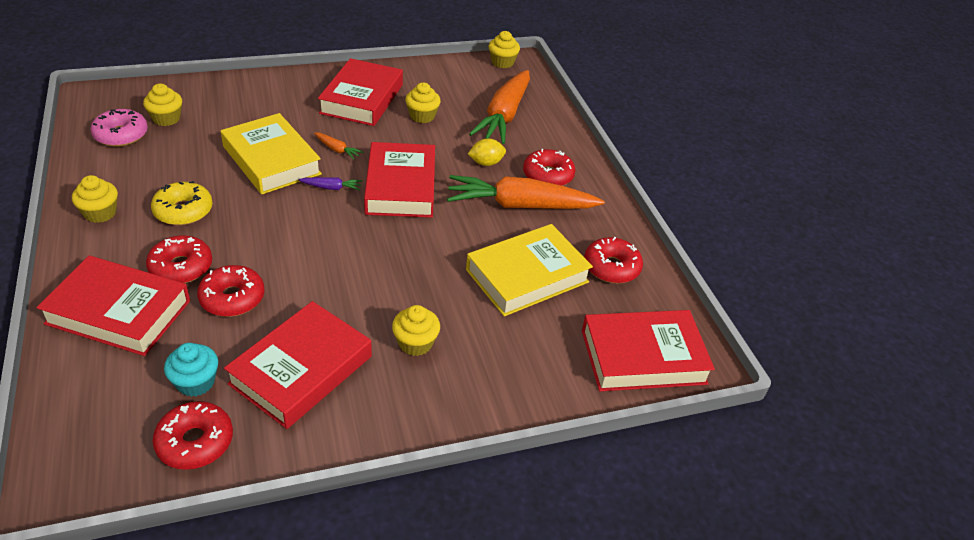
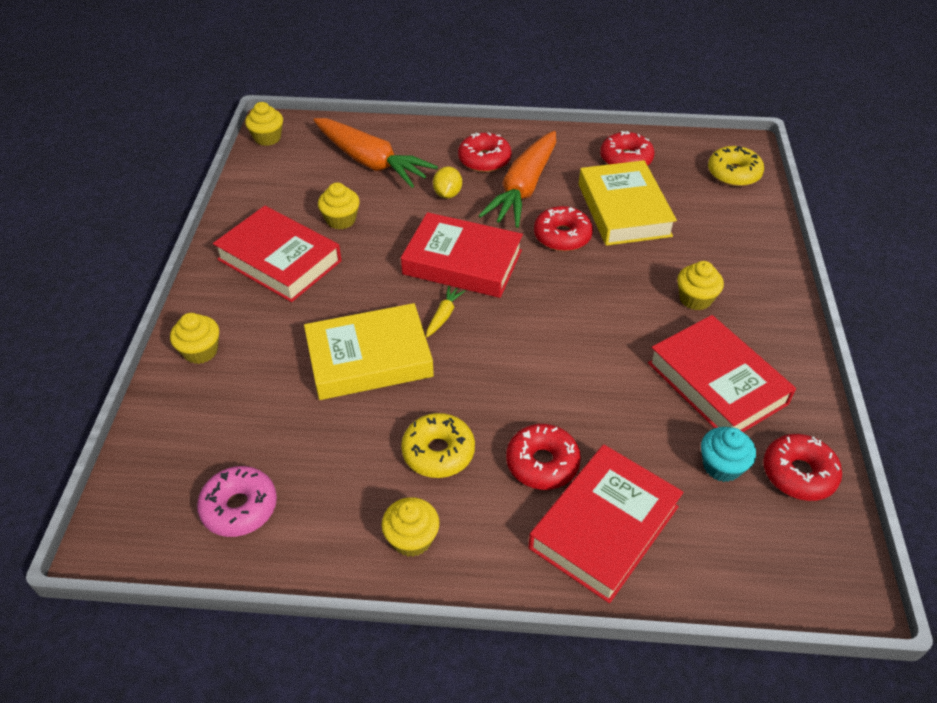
camera: 65 degrees left, 5 degrees up
yellow cupcake [143,84,182,126] -> yellow cupcake moved to [170,313,219,364]
red donut [197,265,265,317] -> red donut moved to [534,206,593,251]
purple carrot [299,177,362,191] -> yellow carrot [426,286,465,337]
orange carrot [314,132,364,160] -> none
red book [582,310,715,391] -> yellow donut [708,146,764,187]

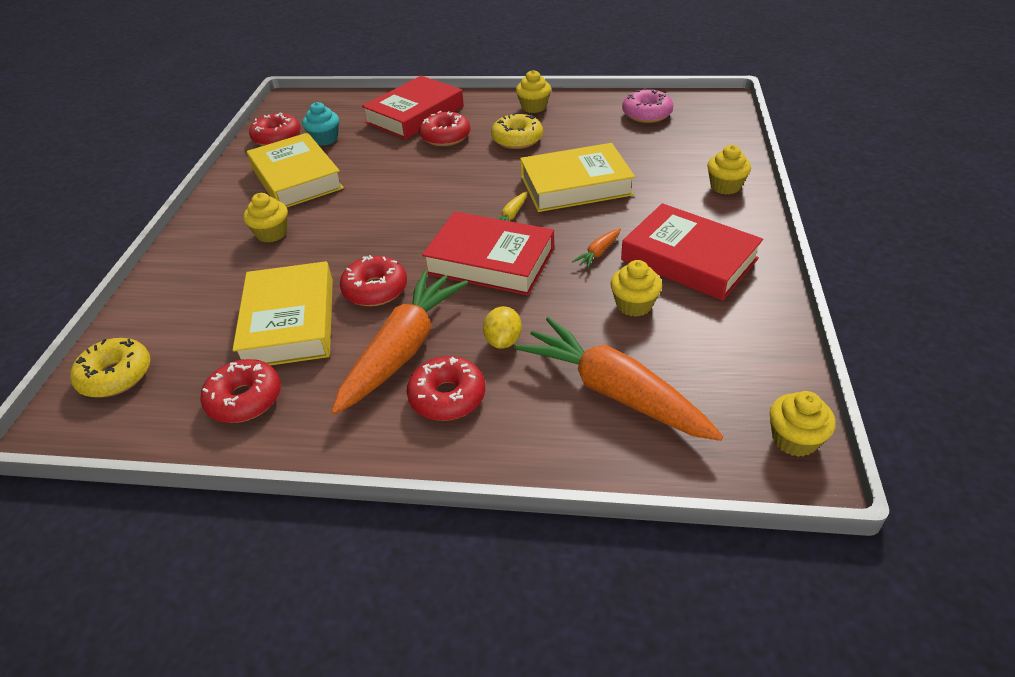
camera: 175 degrees left, 5 degrees down
red book [648,315,796,432] -> yellow book [247,133,344,207]
none -> orange carrot [572,228,621,269]

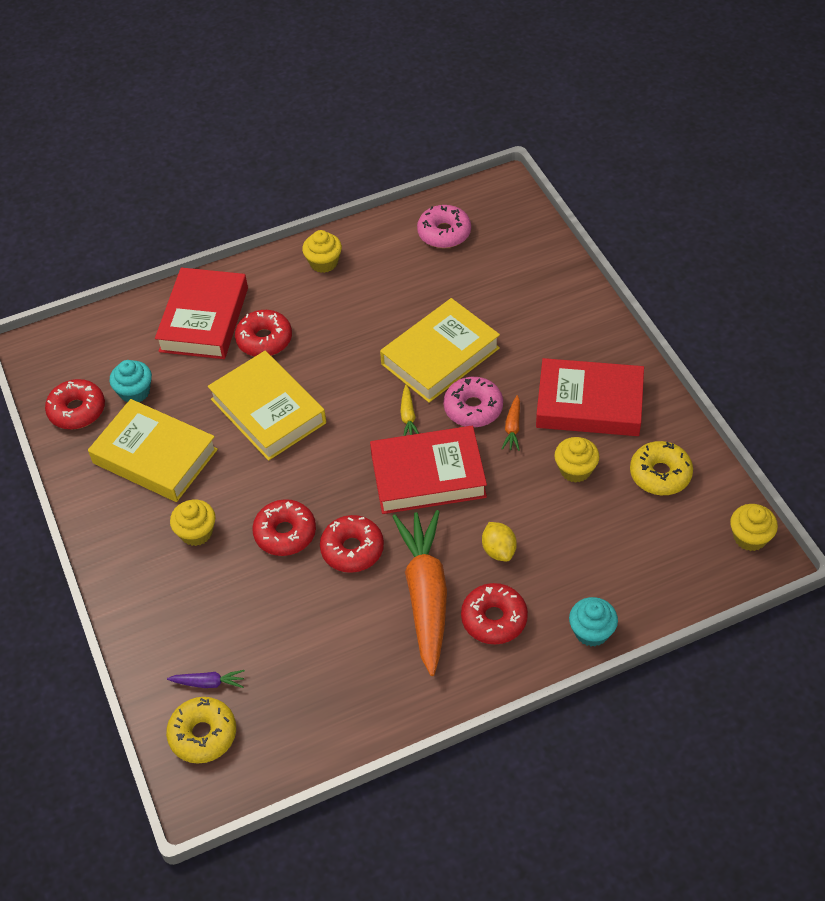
camera: 30 degrees left, 10 degrees up
red donut [200,359,281,423] -> red donut moved to [252,499,316,556]
yellow book [233,261,333,365] -> yellow book moved to [208,351,326,461]
yellow donut [491,113,543,149] -> yellow donut moved to [630,441,693,495]
orange carrot [514,317,723,441] -> none
yellow cupcake [707,145,751,195] -> none
none -> purple carrot [167,670,245,688]
none -> pink donut [444,377,503,427]
none -> turquoise cupcake [569,597,618,647]

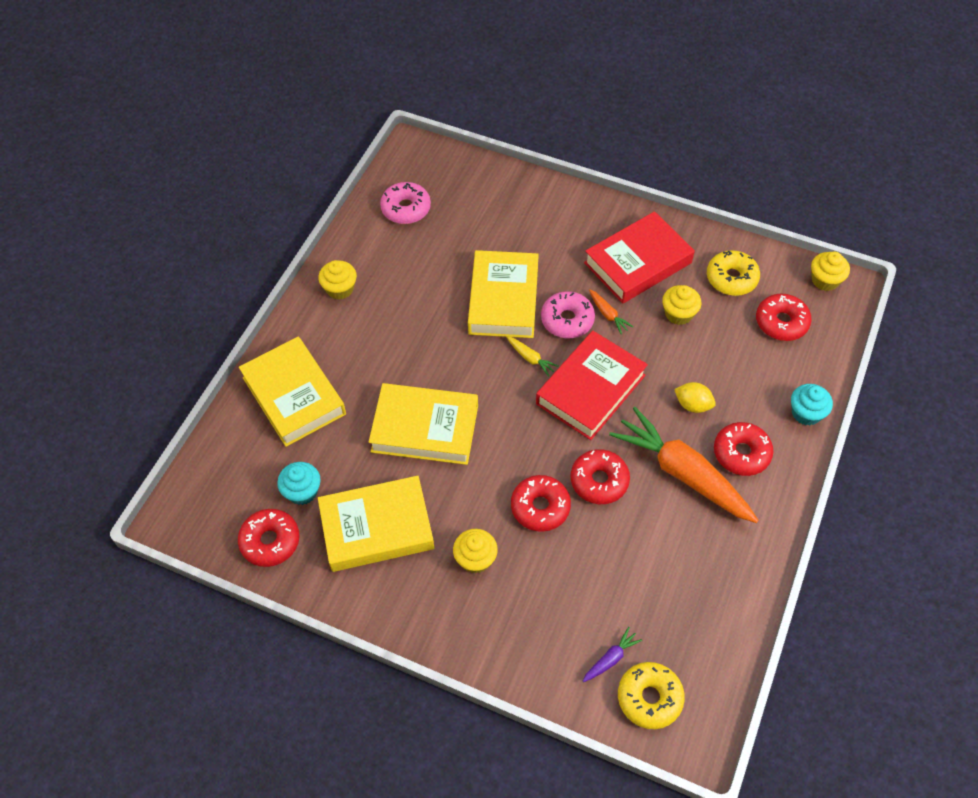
camera: 45 degrees left, 5 degrees up
red book [155,267,248,359] -> yellow book [239,337,346,447]
red donut [235,310,292,357] -> red donut moved to [756,294,812,341]

